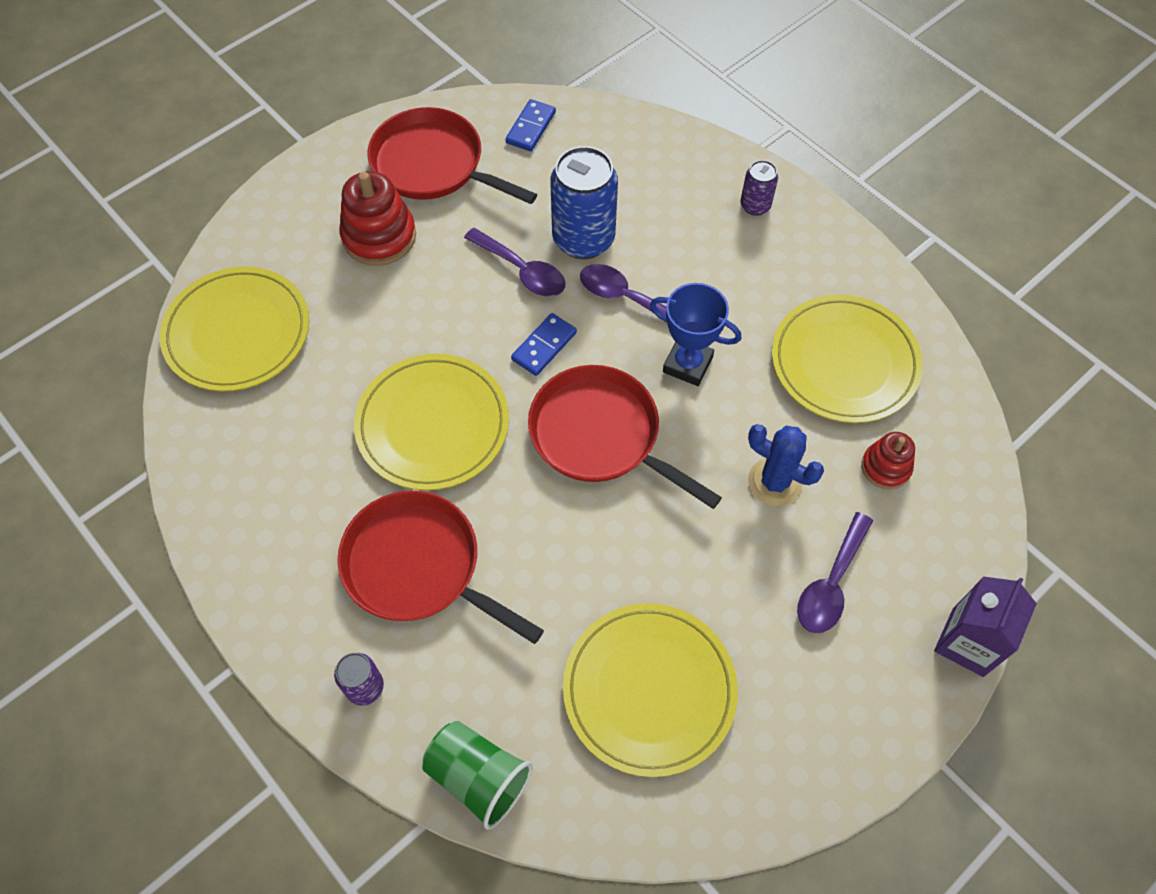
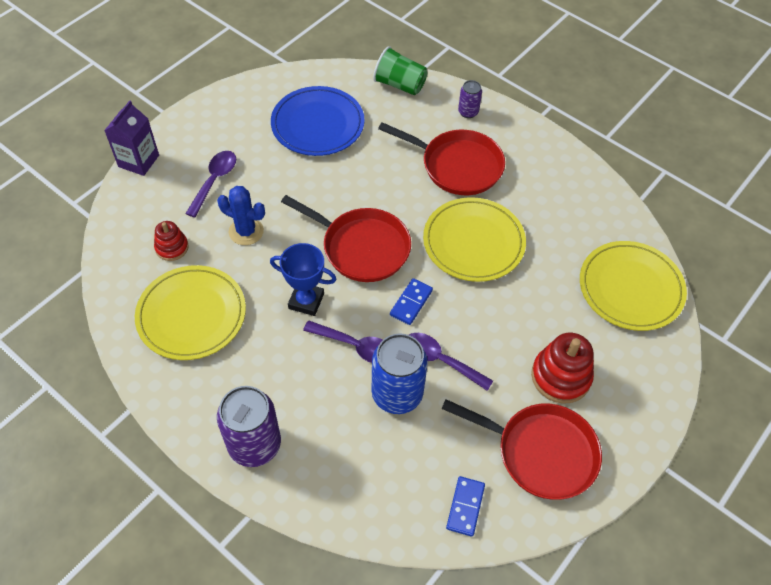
camera: 170 degrees right, 5 degrees down
yellow plate [563,603,738,777] -> blue plate [271,86,365,156]
purple can [741,160,778,216] -> purple can [217,386,281,467], size x1.97

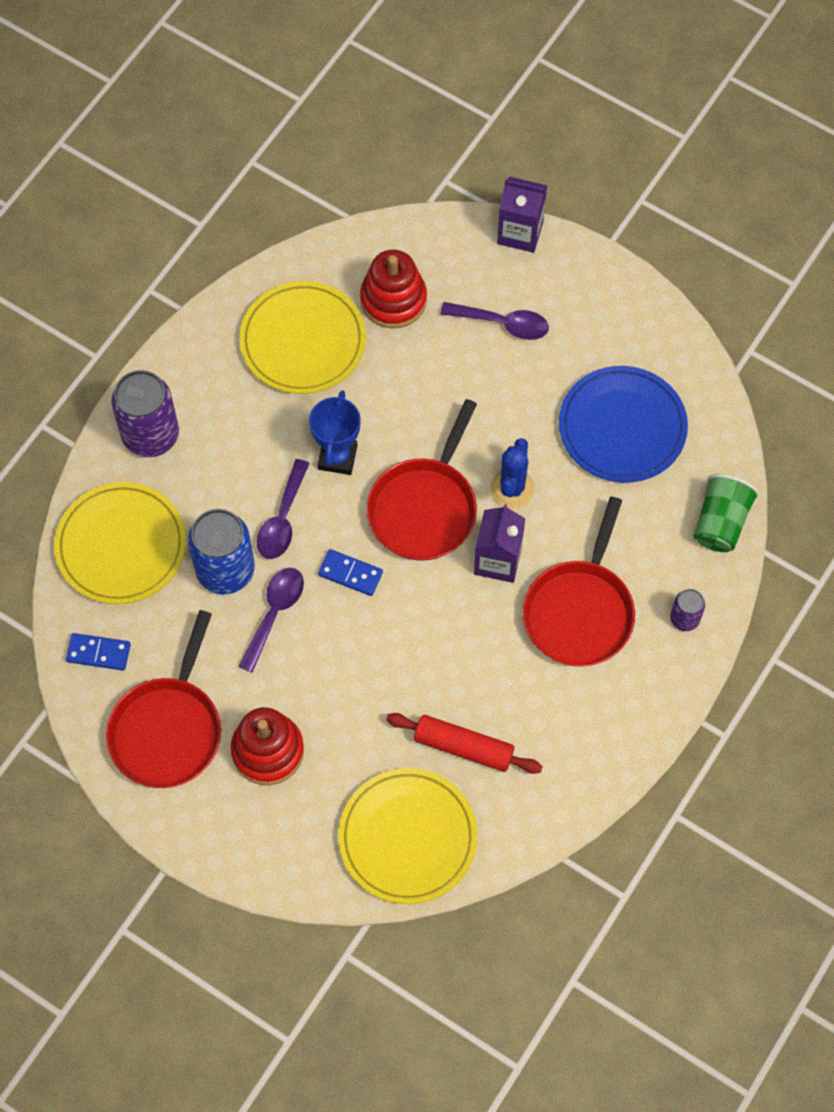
camera: 85 degrees right, 10 degrees up
red stacking toy [154,221,189,261] -> red stacking toy [360,250,427,329], size x1.67
blue cactus [217,186,265,245] -> blue cactus moved to [490,438,535,508]
yellow plate [423,197,526,282] -> yellow plate moved to [54,482,186,604]
none -> red rolling pin [386,713,542,774]
none -> purple carton [474,504,525,583]

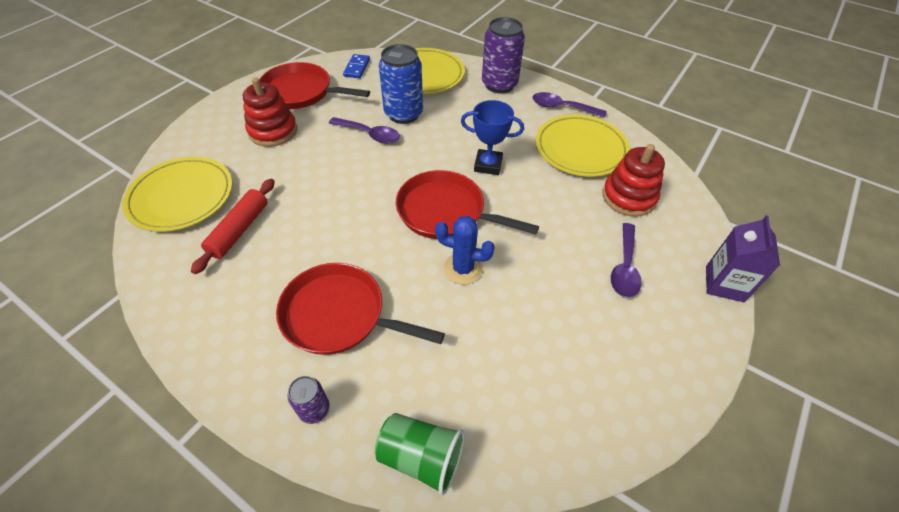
camera: 90 degrees right, 15 degrees down
purple spoon [257,459,310,559] -> purple spoon moved to [532,92,607,117]
blue domino [318,549,383,596] -> none
purple carton [474,504,525,583] -> none
blue plate [559,366,688,483] -> none

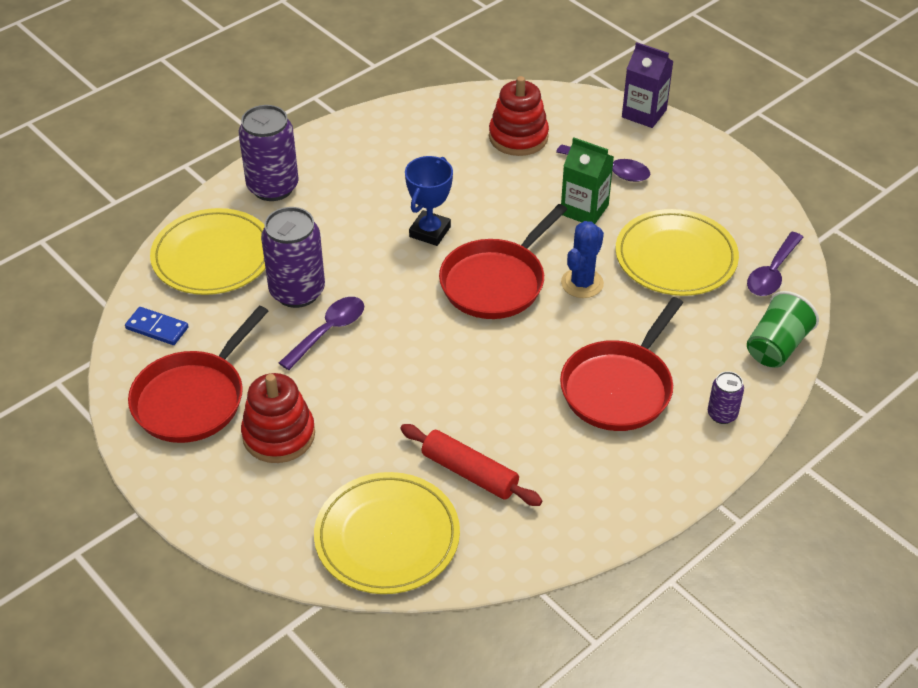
camera: 75 degrees left, 5 degrees down
blue can [379,44,423,124] -> purple can [261,207,325,308]
purple spoon [532,92,607,117] -> purple spoon moved to [747,232,803,296]
yellow plate [536,114,630,177] -> yellow plate moved to [615,209,739,296]
none -> green carton [561,137,614,224]

